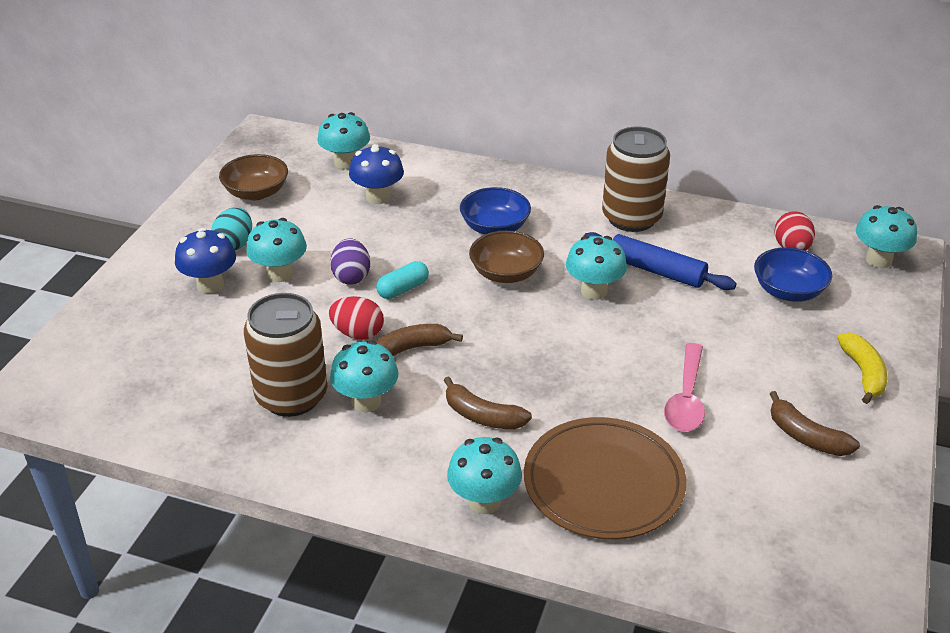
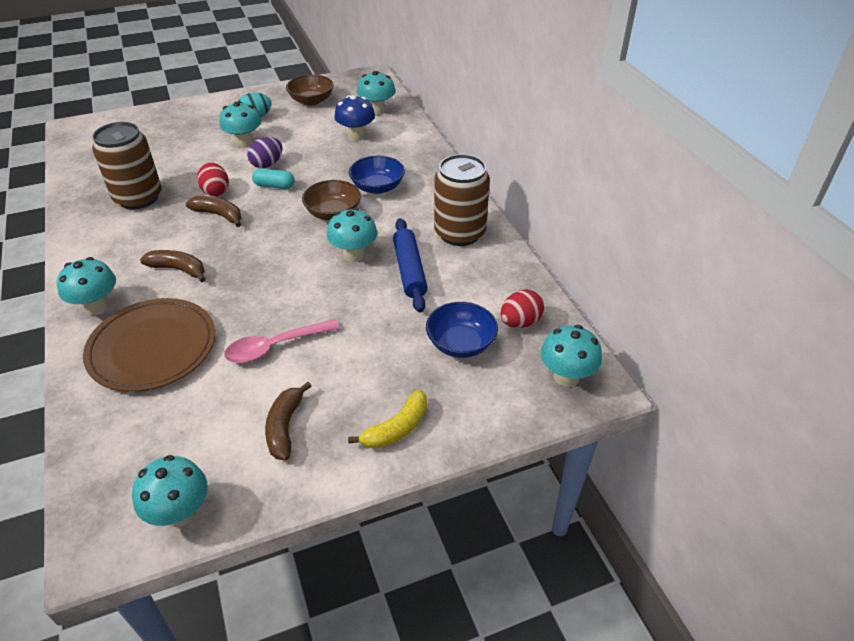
camera: 50 degrees right, 5 degrees up
blue mushroom [175,228,236,293] -> none
turquoise mushroom [330,340,399,412] -> turquoise mushroom moved to [132,455,207,527]
brown banana [444,376,532,429] -> brown banana turned 120 degrees clockwise [140,250,205,282]

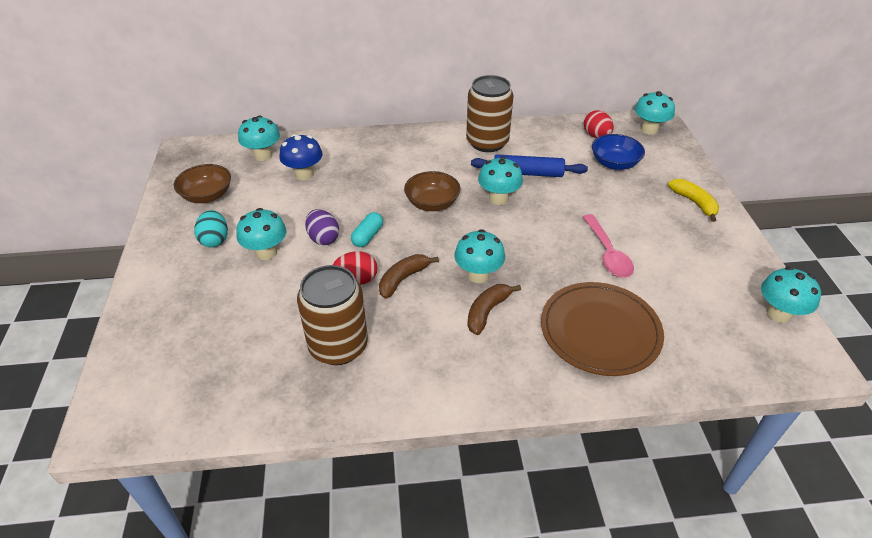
camera: 75 degrees left, 0 degrees up
turquoise mushroom [57,257,116,315] -> turquoise mushroom moved to [454,229,505,283]
brown banana [265,382,311,460] -> none
blue bowl [349,156,405,194] -> none

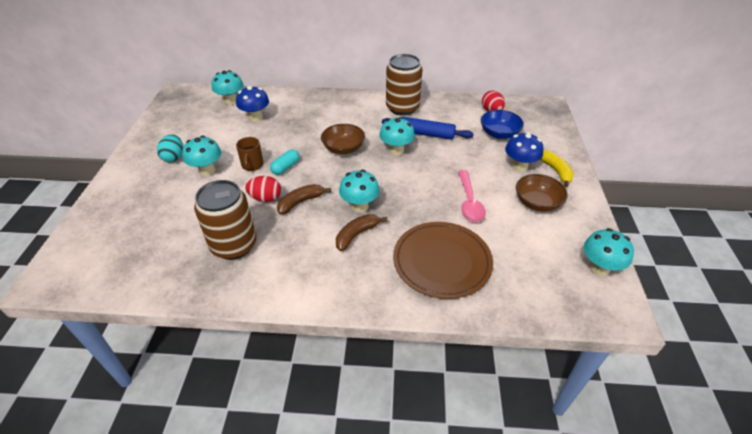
camera: 10 degrees right, 0 degrees up
brown bowl [174,164,231,203] -> brown bowl moved to [516,174,568,212]
purple egg [305,209,339,245] -> brown mug [236,137,264,171]
turquoise mushroom [635,91,675,135] -> none
none -> blue mushroom [505,132,543,172]

